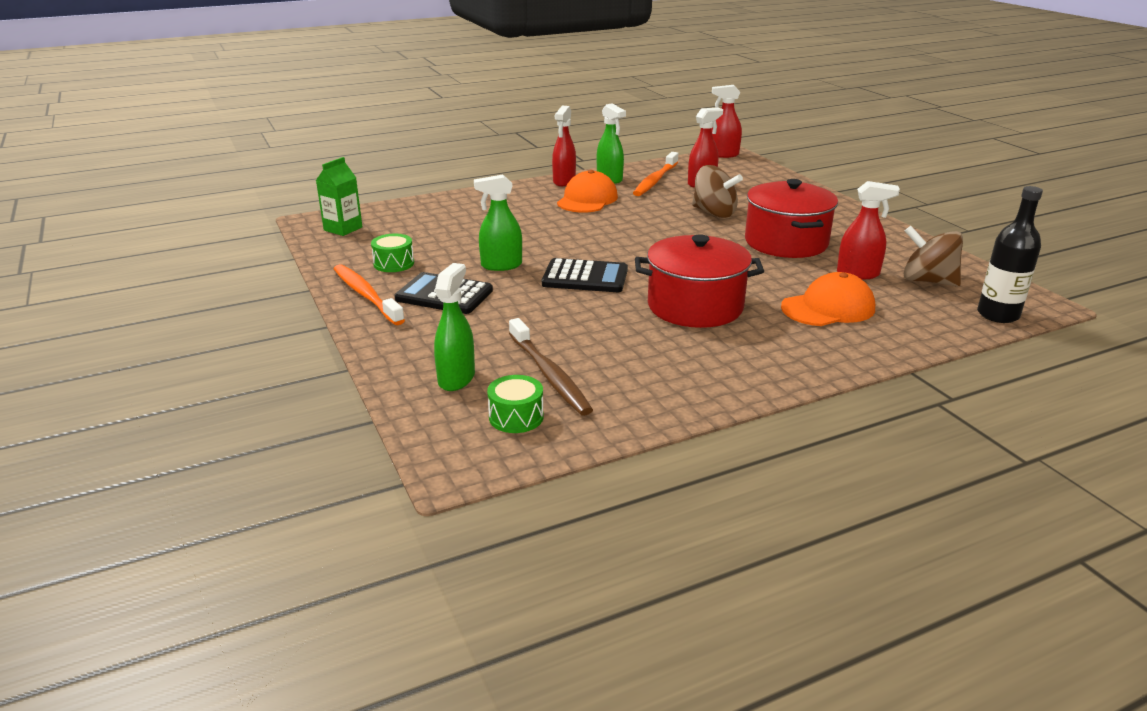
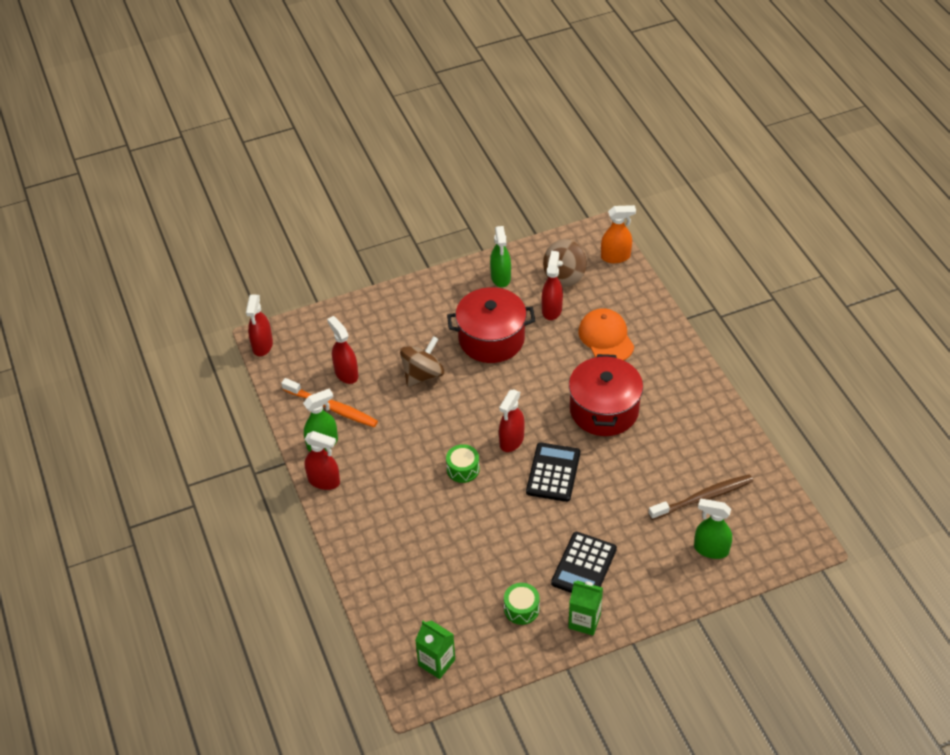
camera: 85 degrees left, 20 degrees up
orange toothbrush [334,264,405,325] -> green carton [568,581,603,636]
green spray bottle [474,175,522,271] -> green spray bottle moved to [490,226,511,287]
green drum [487,375,544,433] -> green drum moved to [446,444,480,483]
orange cap [557,170,618,213] -> none
black bottle [977,186,1043,323] -> orange spray bottle [601,205,636,263]
none -> red spray bottle [499,389,525,452]

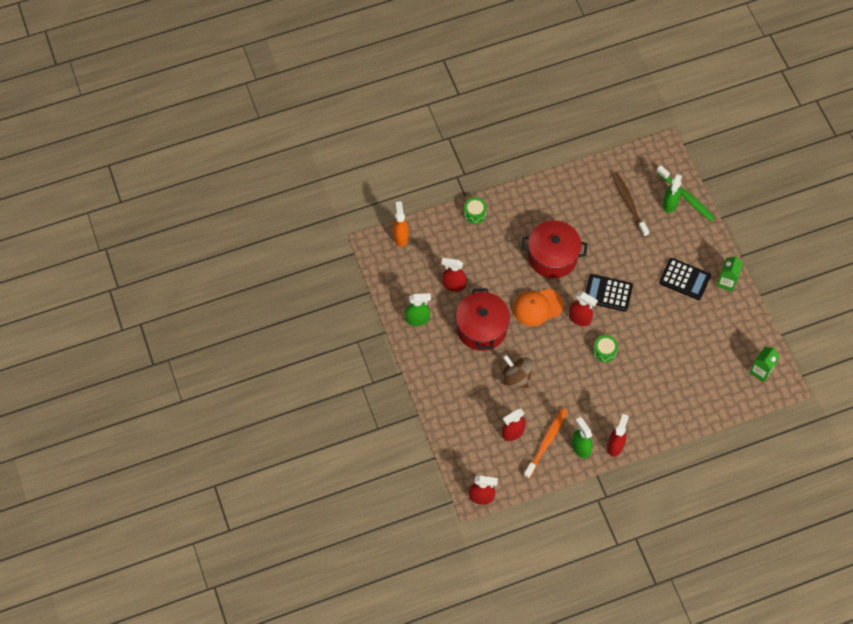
camera: 90 degrees left, 15 degrees up
green drum [504,583,540,625] -> green drum moved to [464,197,487,224]
brown spinning top [543,239,587,287] -> none
orange cap [579,308,634,360] -> orange cap moved to [513,289,564,326]
none -> green toothbrush [657,165,715,222]

